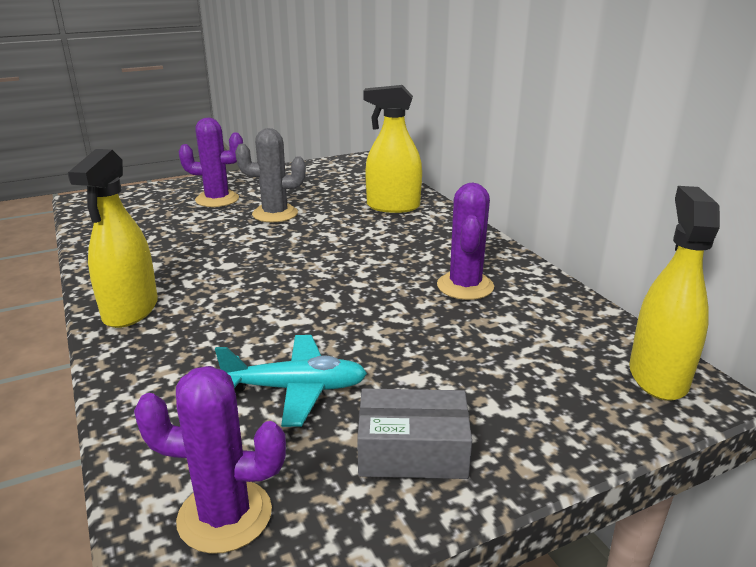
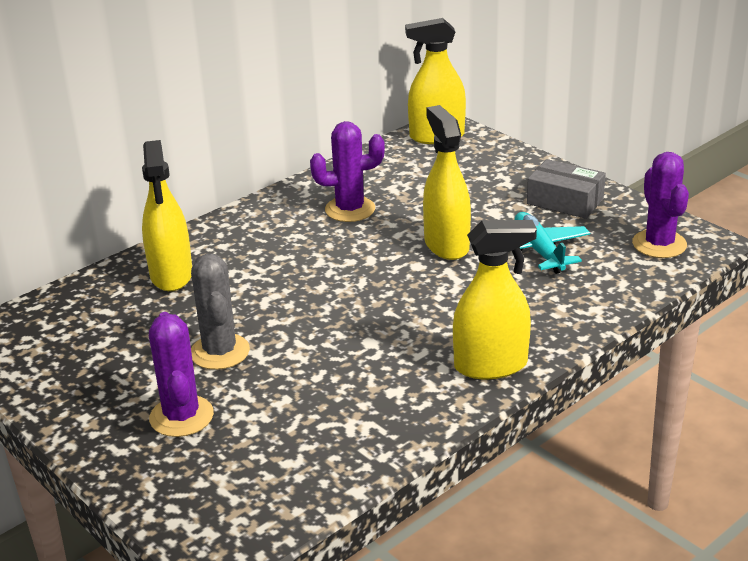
camera: 105 degrees left, 5 degrees up
grey box [357,388,472,479] -> grey box turned 45 degrees counterclockwise [527,159,606,219]
none -> yellow spray bottle [423,105,471,260]

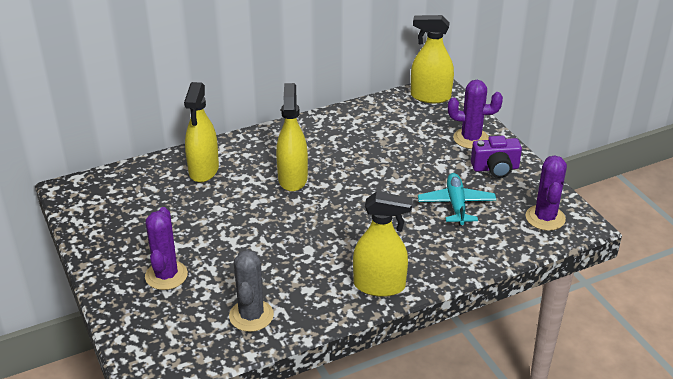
camera: 15 degrees right, 5 degrees up
grey cactus [191,254,250,370] -> grey cactus moved to [229,250,274,332]
purple cactus [310,121,385,222] -> purple cactus moved to [448,80,503,149]
yellow spray bottle [423,105,471,260] -> yellow spray bottle moved to [276,83,308,192]
grey box [527,159,606,219] -> purple camera [471,136,522,178]

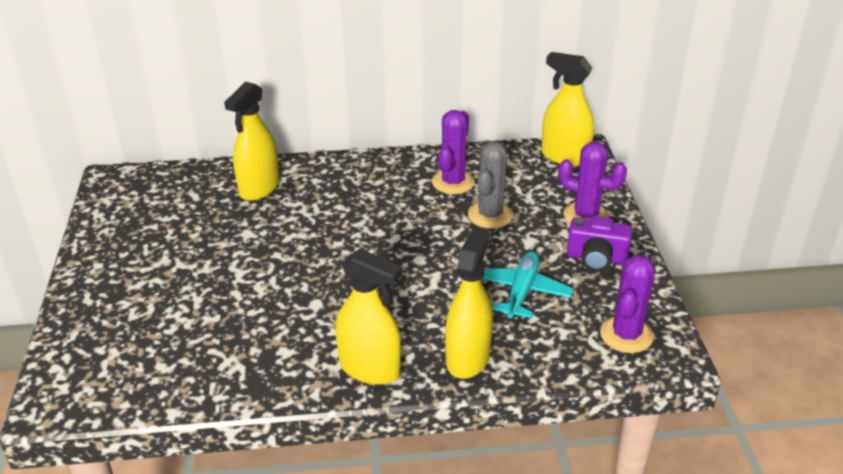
camera: 20 degrees right, 0 degrees up
purple cactus [145,207,188,290] -> purple cactus moved to [432,110,475,194]
grey cactus [229,250,274,332] -> grey cactus moved to [468,141,513,229]
yellow spray bottle [276,83,308,192] -> yellow spray bottle moved to [445,226,493,379]

